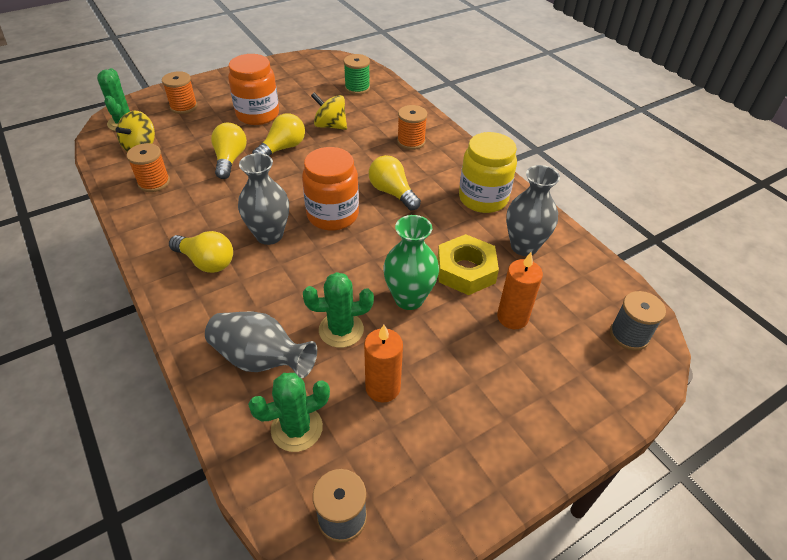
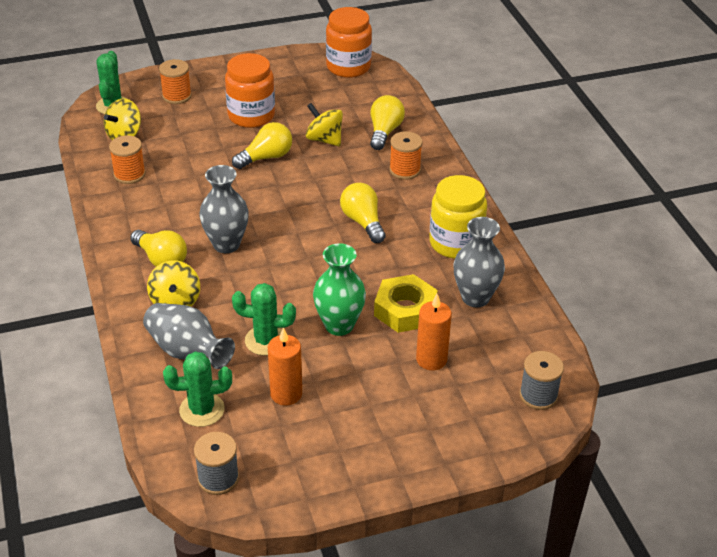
camera: 15 degrees right, 5 degrees down
yellow light bulb [211,123,247,179] -> yellow light bulb moved to [370,95,405,150]
orange jar [302,147,359,231] -> orange jar moved to [326,7,372,78]
green spool [344,54,370,95] -> none
none -> yellow spinning top [147,260,200,307]

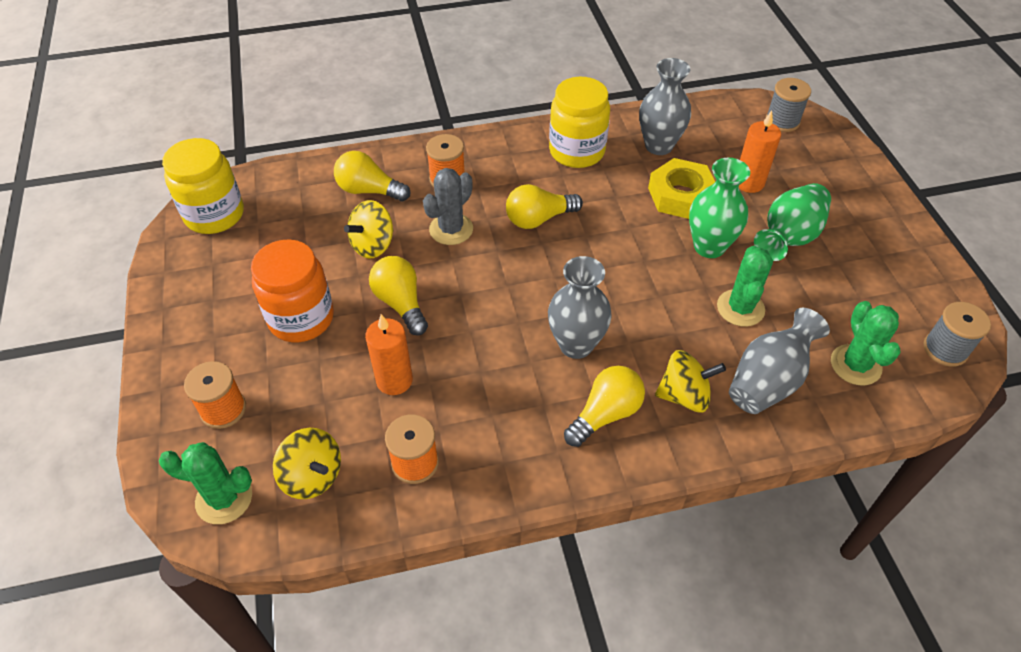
camera: 85 degrees left, 10 degrees up
orange candle [268,327,302,406] -> orange candle moved to [365,314,413,395]
orange jar [326,7,372,78] -> yellow jar [162,138,244,234]
none -> grey cactus [423,168,473,245]
none -> green vase [754,183,831,261]

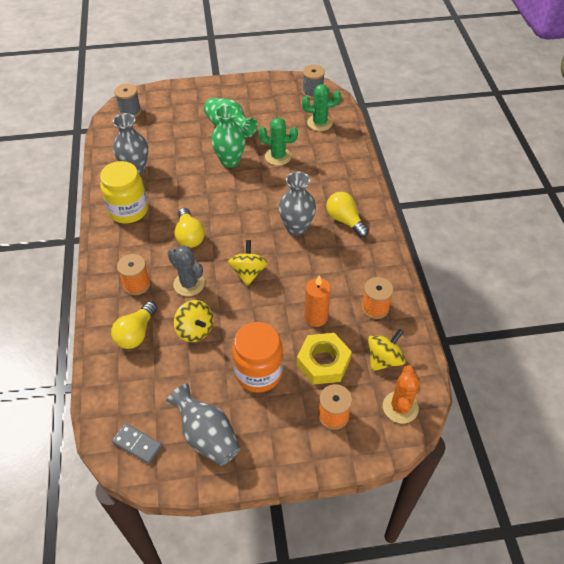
camera: 85 degrees left, 0 degrees up
green cactus [159,442,252,524] -> orange cactus [383,365,420,424]
yellow jar [162,138,244,234] -> grey domino [112,423,162,464]
yellow light bulb [369,256,428,335] -> none
yellow nut [648,158,715,219] -> yellow nut moved to [297,333,352,384]
yellow spinning top [655,350,726,412] -> yellow spinning top moved to [228,240,268,286]
grey vase [729,308,830,414] -> grey vase moved to [166,384,241,466]
orange candle [739,111,781,193] -> none

